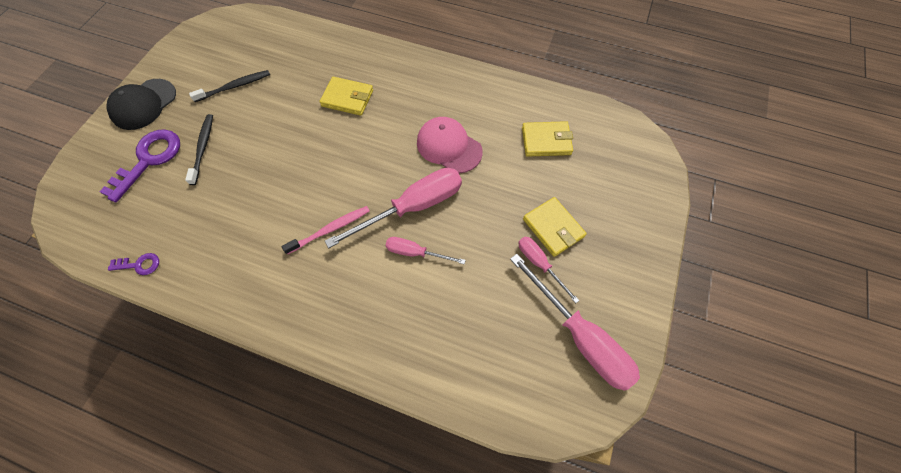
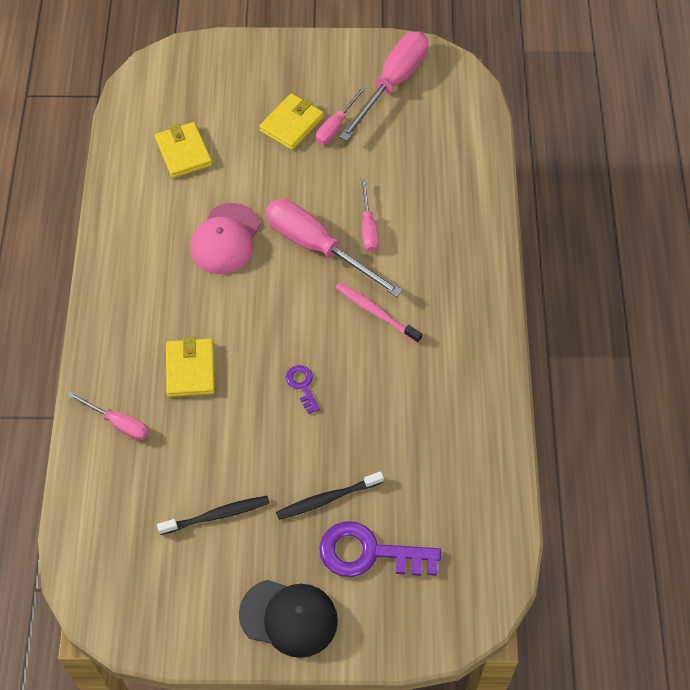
camera: 110 degrees left, 5 degrees down
purple key [108,253,159,275] -> purple key moved to [286,365,320,414]
black toothbrush [189,70,270,102] -> black toothbrush turned 120 degrees clockwise [157,496,270,535]
none -> pink screwdriver [67,391,149,440]

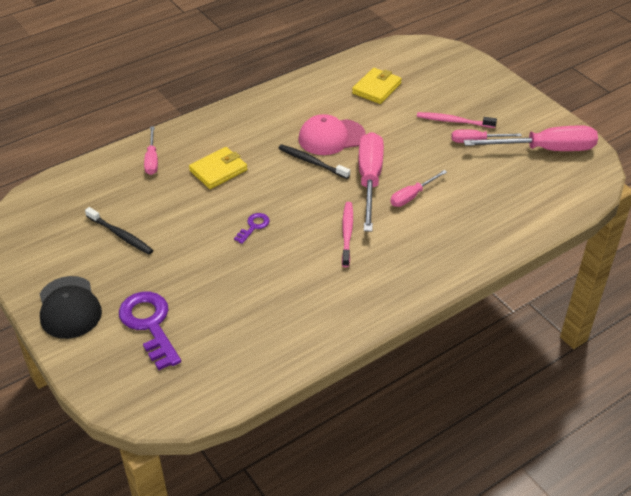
camera: 55 degrees right, 15 degrees down
yellow wallet [259,93,324,150] -> pink toothbrush [417,112,497,128]
black toothbrush [276,471,384,520] -> black toothbrush moved to [278,144,350,179]

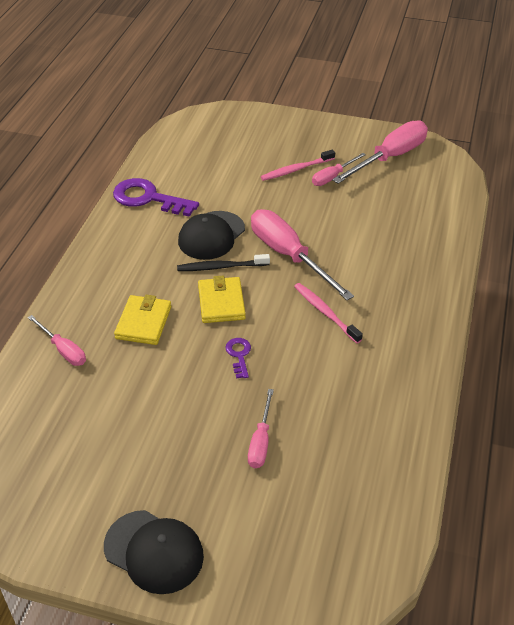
camera: 40 degrees left, 0 degrees up
black toothbrush [85,207,153,254] -> none
purple key [119,292,181,370] -> purple key moved to [113,178,199,217]
pink cap [298,114,366,155] -> black cap [178,211,245,260]
yellow wallet [352,68,402,104] -> yellow wallet moved to [198,275,246,323]
pink screwdriver [390,170,447,207] -> pink screwdriver moved to [248,389,274,468]

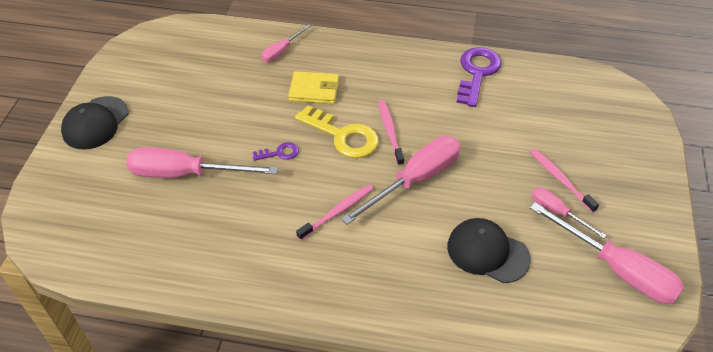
camera: 85 degrees right, 5 degrees up
black toothbrush [177,254,270,271] -> pink toothbrush [378,100,404,166]
black cap [178,211,245,260] -> black cap moved to [447,218,531,283]
yellow wallet [198,275,246,323] -> yellow key [295,105,379,158]
pink screwdriver [248,389,274,468] -> pink screwdriver [126,147,277,178], size x1.88

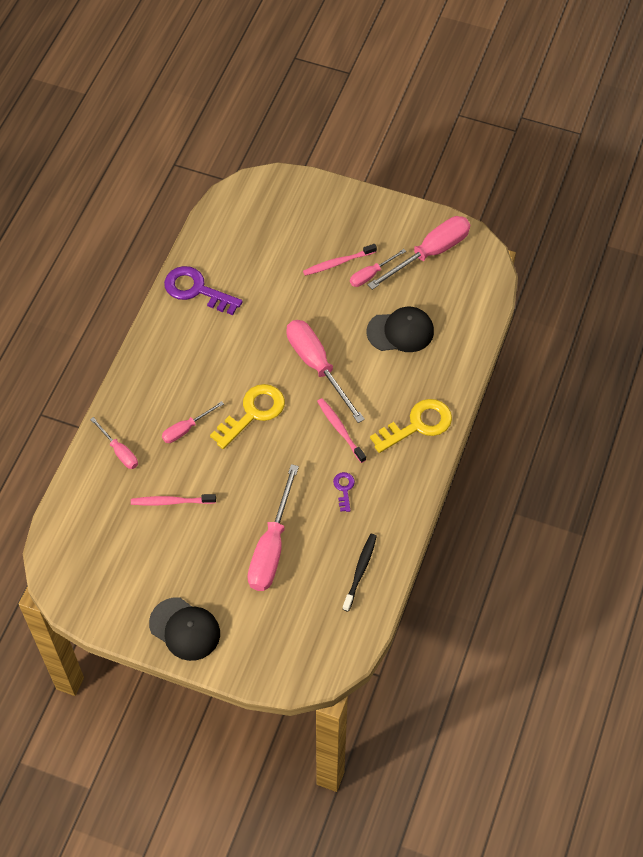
camera: 80 degrees left, 10 degrees up
purple key [253,142,299,161] -> purple key moved to [333,472,355,512]
yellow wallet [288,71,339,104] -> pink screwdriver [162,401,224,443]
pink toothbrush [378,100,404,166] -> pink toothbrush moved to [131,494,216,505]
black cap [447,218,531,283] -> black cap turned 135 degrees counterclockwise [367,307,434,352]
none -> black toothbrush [343,534,377,612]
none -> yellow key [370,399,452,453]

